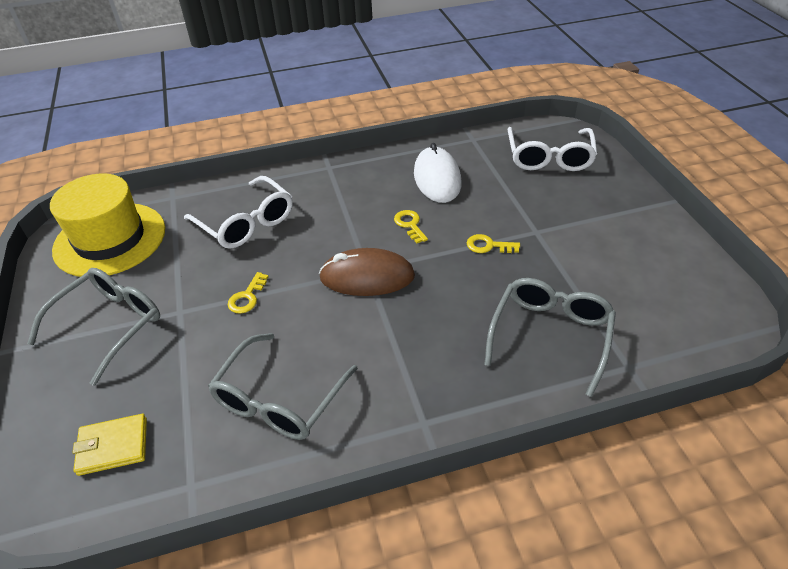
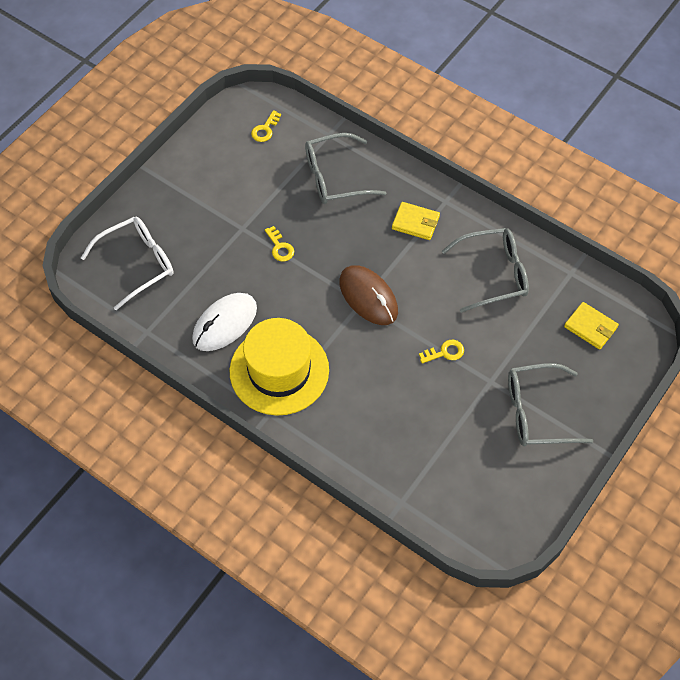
camera: 130 degrees left, 15 degrees up
yellow hat [50,173,165,277] -> yellow hat moved to [230,318,329,415]
white glasses [184,176,293,249] -> none
yellow key [394,210,428,243] -> yellow key moved to [251,110,281,142]
none -> yellow wallet [392,202,440,240]

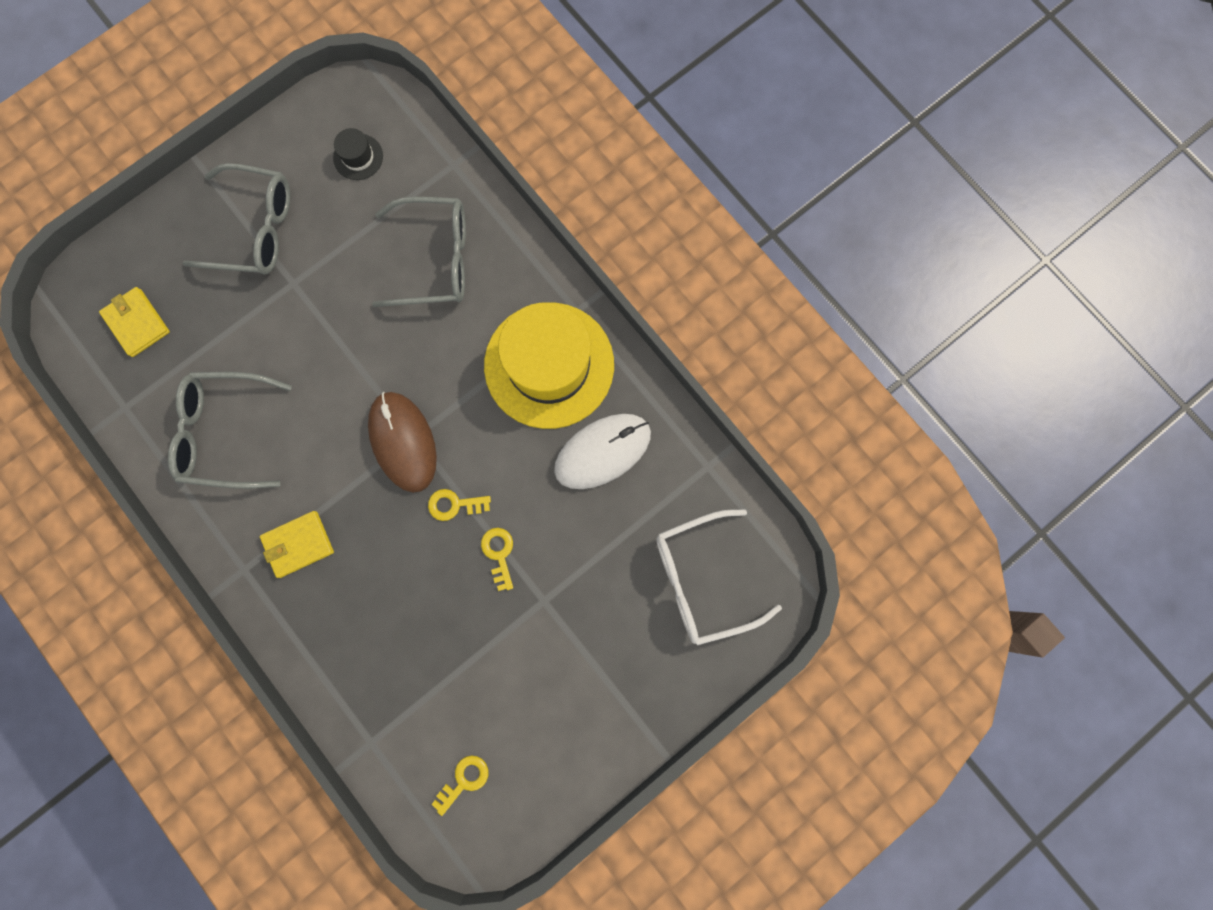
camera: 165 degrees left, 20 degrees up
grey glasses [305,133,386,204] -> grey glasses moved to [372,197,466,307]
yellow wallet [392,202,440,240] -> yellow wallet turned 60 degrees counterclockwise [260,511,334,578]
yellow key [419,340,464,363] -> yellow key moved to [428,489,491,521]
none -> black hat [333,128,383,180]

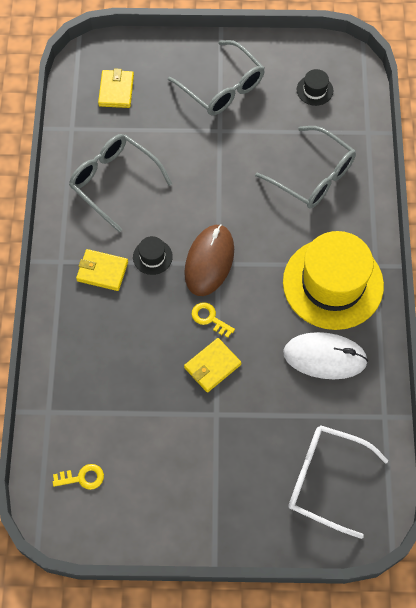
camera: 40 degrees right, 15 degrees down
yellow key [481,528,513,591] -> yellow wallet [184,338,241,393]
none -> black hat [133,236,173,275]

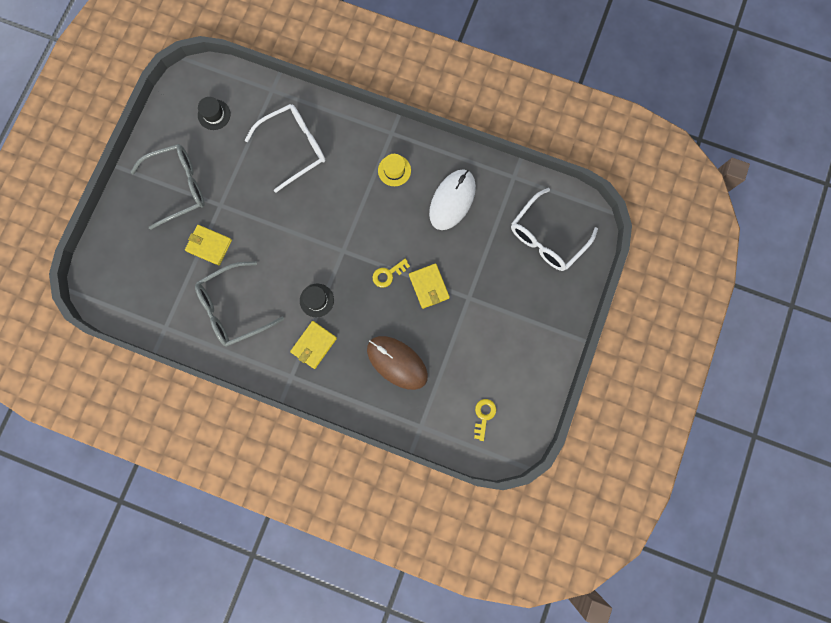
camera: 70 degrees left, 15 degrees up
yellow wallet [98,68,134,108] -> yellow wallet moved to [185,225,232,265]
brown mouse [184,224,234,296] -> brown mouse moved to [367,336,428,390]
grey glasses [255,126,356,209] -> white glasses [245,104,325,192]
yellow hat [283,231,384,330] -> yellow hat [378,154,411,186], size x0.40

